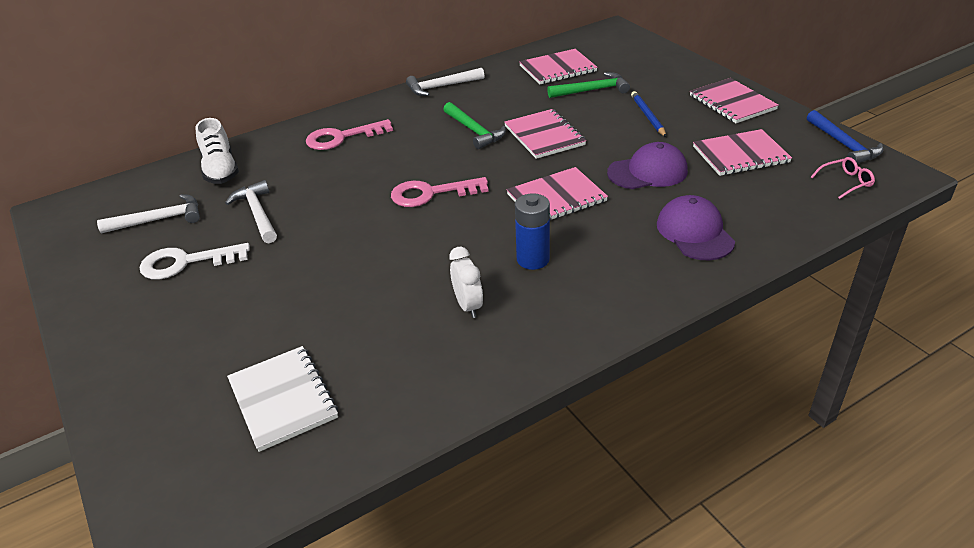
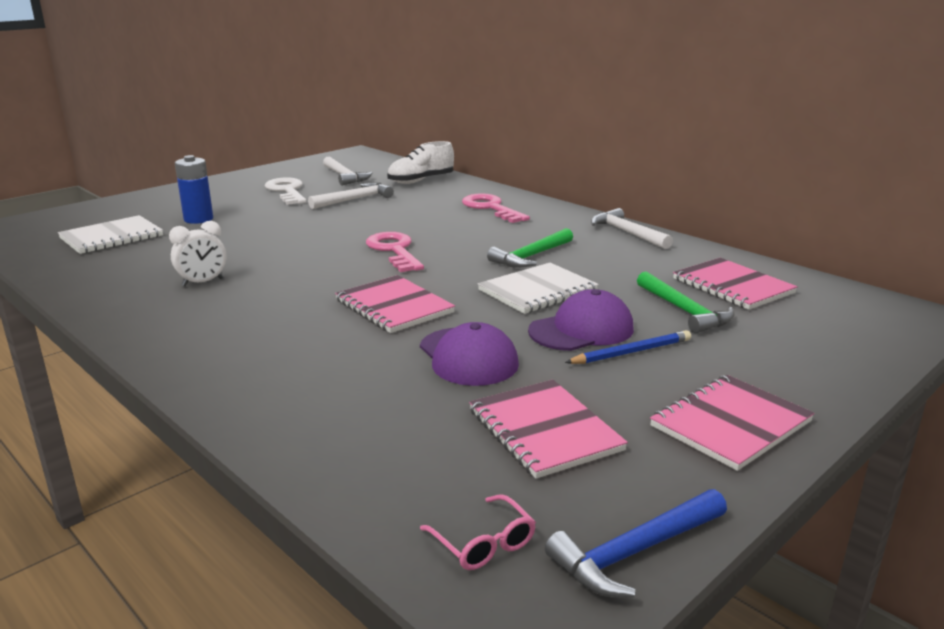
camera: 75 degrees right, 15 degrees down
pink notebook [504,109,586,159] -> white notebook [478,263,599,314]
blue battery [515,193,550,270] -> blue battery moved to [175,155,213,224]
purple cap [657,195,735,260] -> purple cap moved to [528,289,634,351]

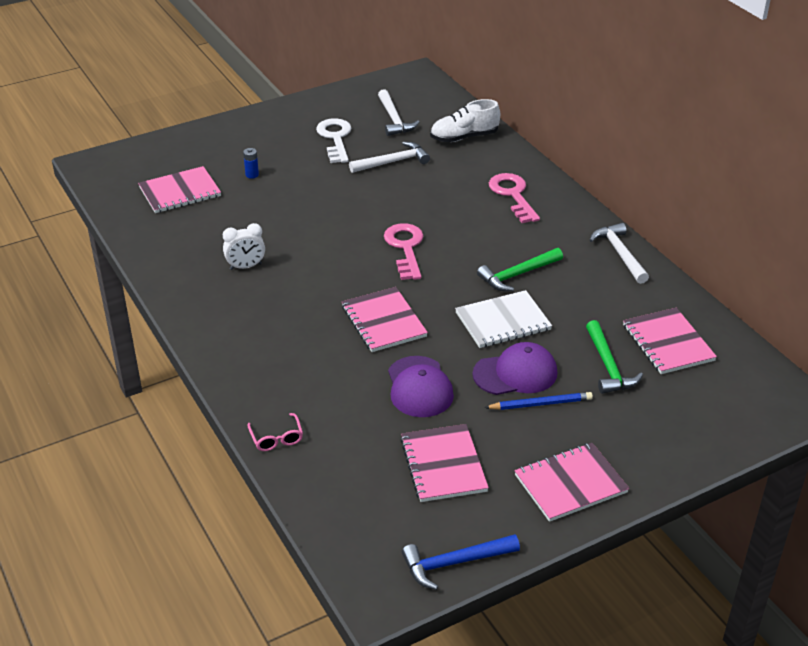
camera: 15 degrees right, 15 degrees up
white notebook [58,215,163,254] -> pink notebook [138,166,221,213]
blue battery [175,155,213,224] -> blue battery [243,148,259,179], size x0.53
pink glasses [420,494,536,570] -> pink glasses moved to [247,413,303,451]

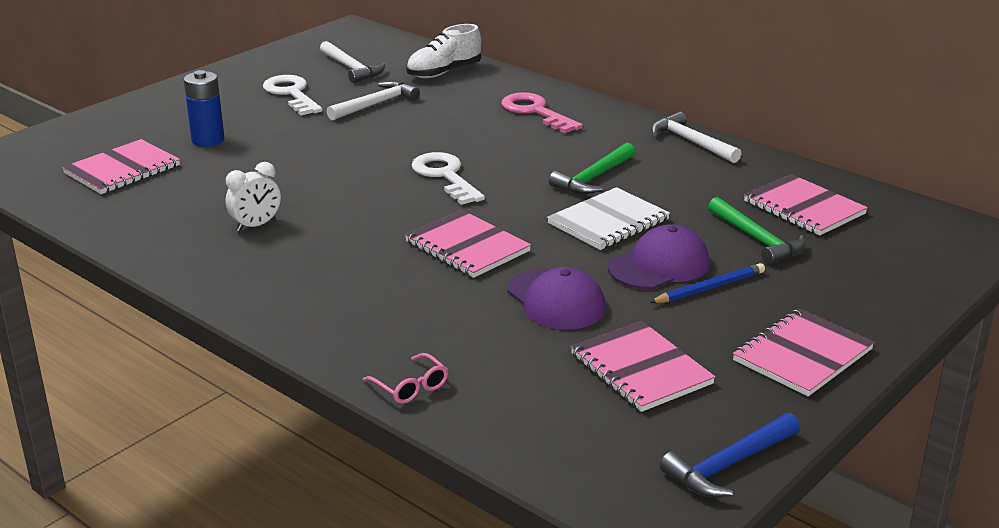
camera: 20 degrees left, 10 degrees down
blue battery [243,148,259,179] -> blue battery [184,70,224,147], size x1.88
pink key [384,223,423,280] -> white key [411,152,485,205]

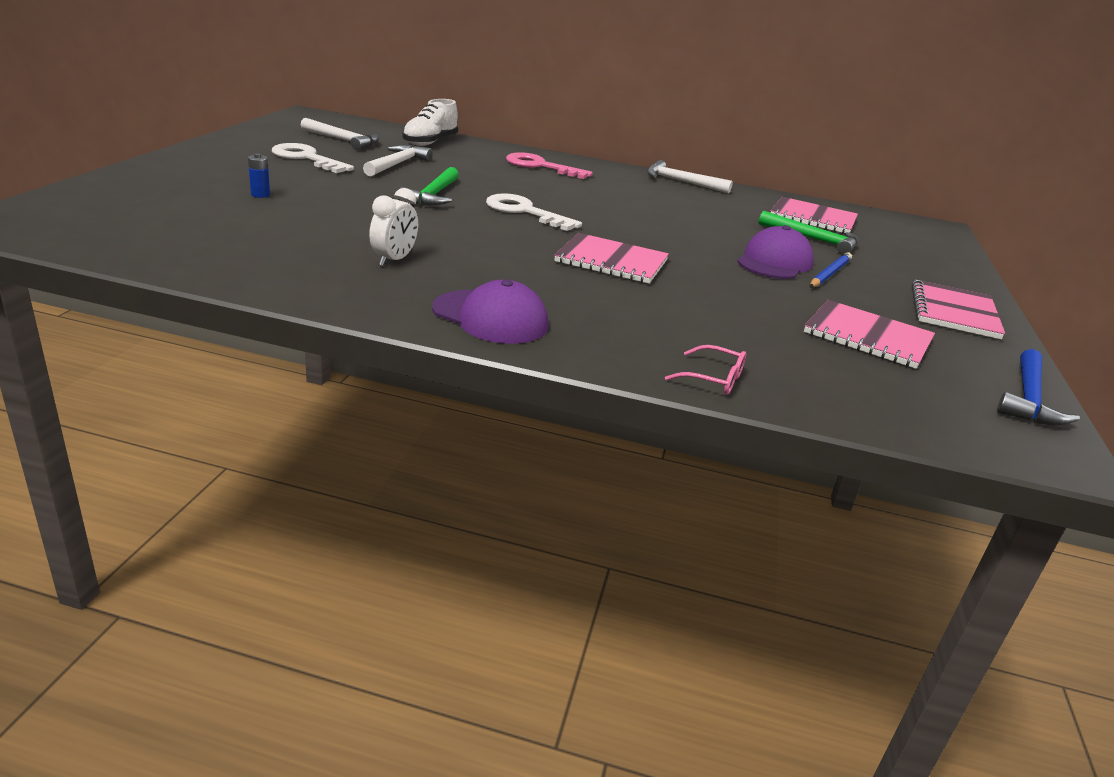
camera: 30 degrees left, 0 degrees up
pink notebook [62,139,180,194] -> none
blue battery [184,70,224,147] -> blue battery [248,154,270,198], size x0.53
purple cap [507,267,606,330] -> purple cap moved to [432,280,548,344]
white notebook [547,187,670,250] -> none
green hammer [549,143,635,194] -> green hammer moved to [398,167,459,206]

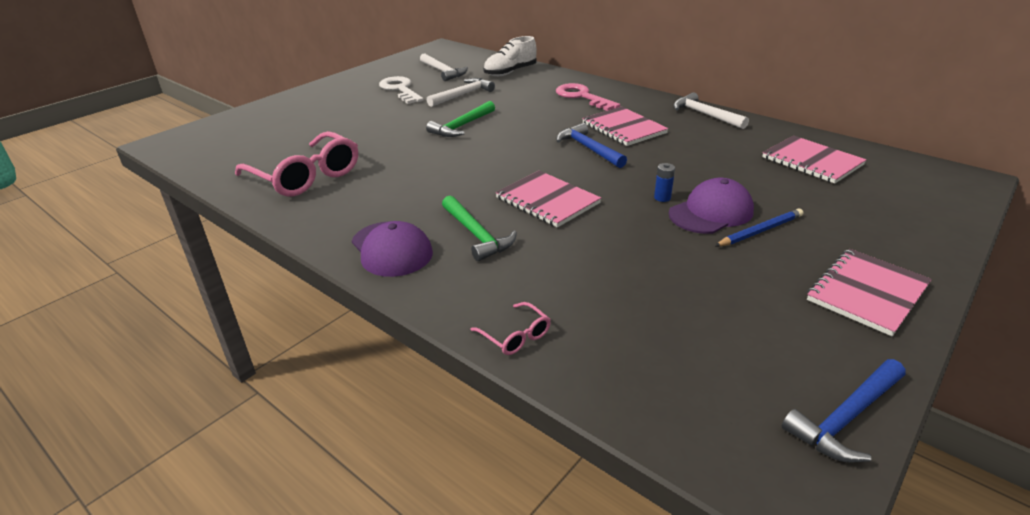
camera: 30 degrees right, 5 degrees up
blue battery [248,154,270,198] -> blue battery moved to [654,163,675,202]
white clock [369,188,418,266] -> none
white key [486,193,582,231] -> none
green hammer [759,211,859,255] -> green hammer moved to [442,195,517,261]
pink notebook [804,300,935,369] -> pink notebook moved to [582,107,668,146]
none -> pink glasses [235,131,358,196]
none -> blue hammer [556,123,627,168]

